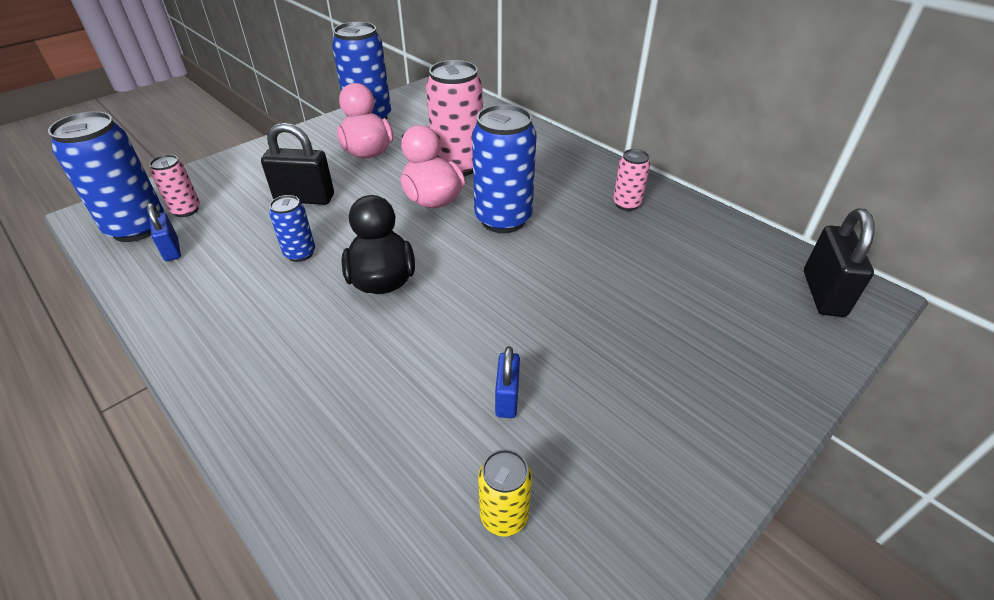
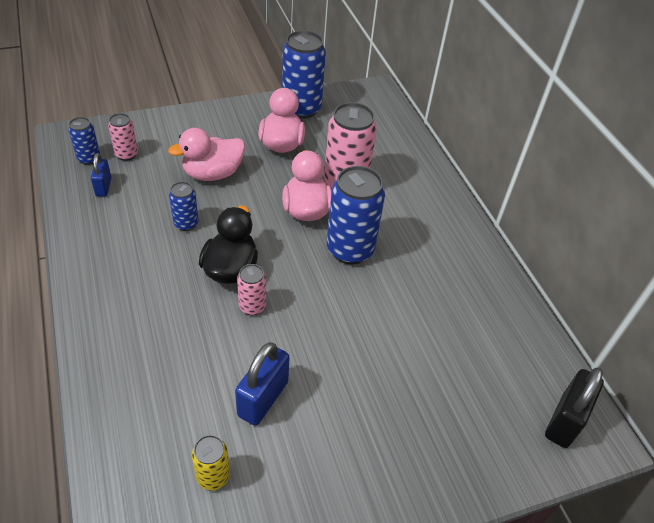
camera: 20 degrees right, 5 degrees up
blue can [48,111,164,242] -> blue can [68,117,100,165], size x0.52
black padlock [261,122,334,205] -> pink duck [168,128,245,181]
blue padlock [495,346,520,418] -> blue padlock [235,342,290,426], size x1.66
pink can [613,149,650,211] -> pink can moved to [237,264,266,315]

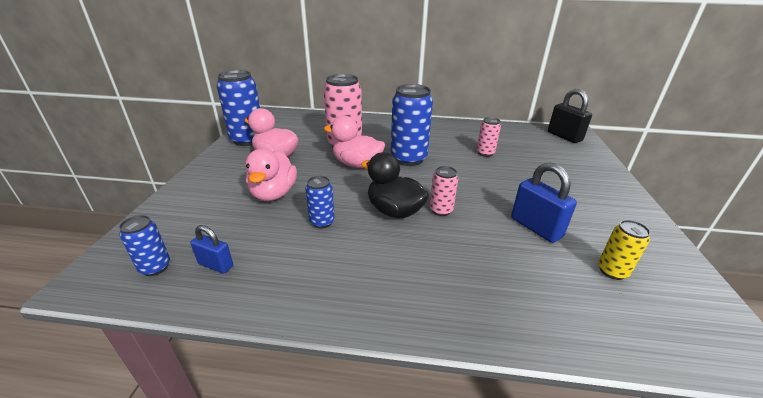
camera: 60 degrees left, 15 degrees down
pink can [108,113,138,161] -> pink can moved to [477,117,501,157]

